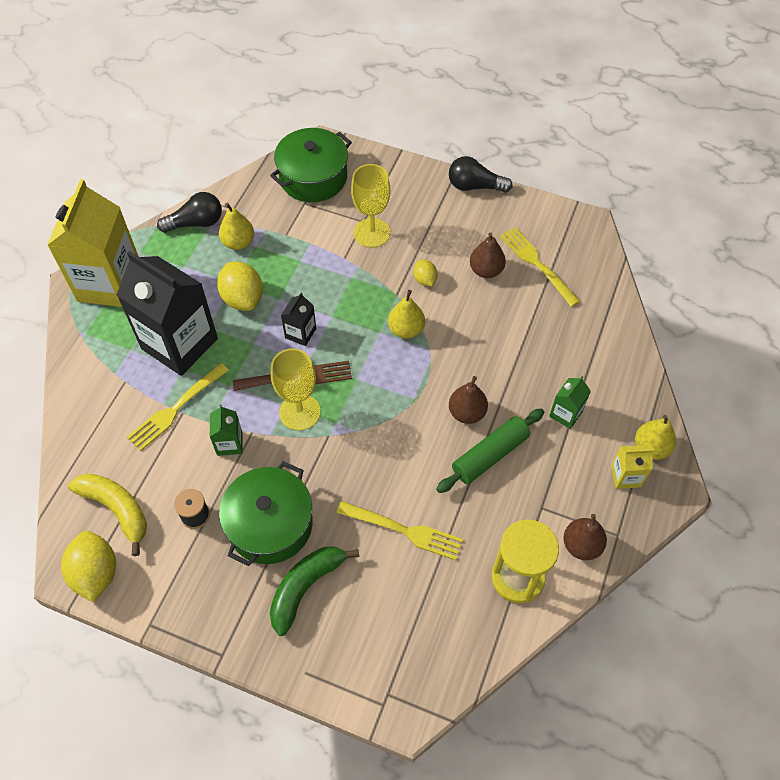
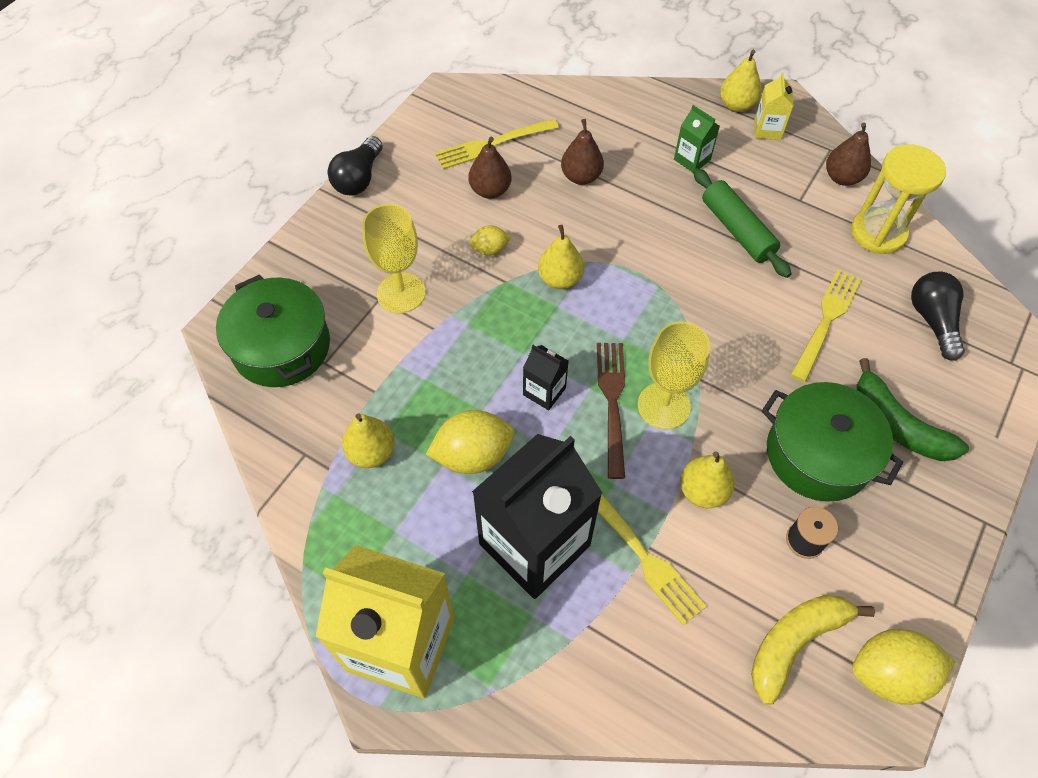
camera: 80 degrees left, 0 degrees up
black light bulb [157,192,222,233] -> black light bulb moved to [911,271,965,361]
green carton [210,405,242,456] -> yellow pear [680,451,734,508]
brown pear [449,376,488,424] -> brown pear moved to [561,119,604,185]

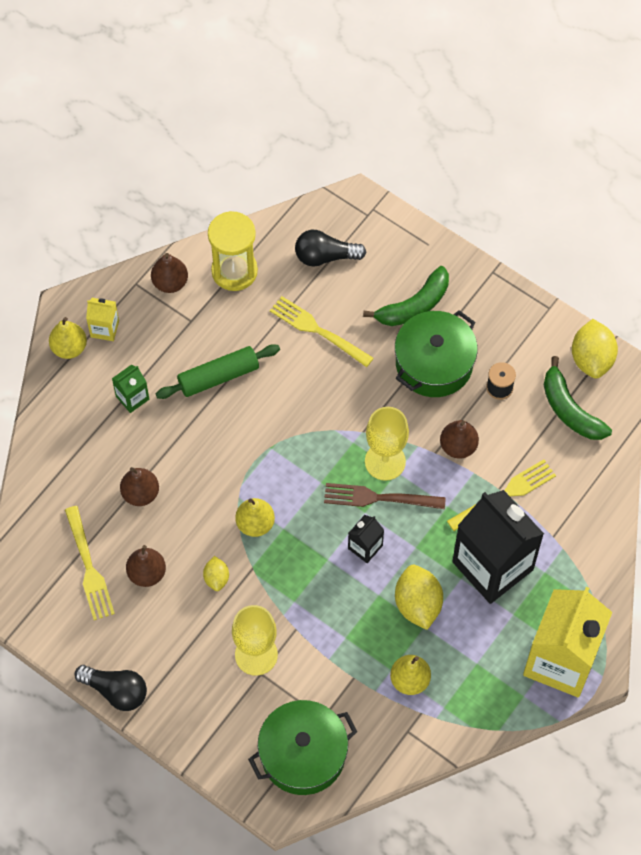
camera: 85 degrees left, 5 degrees up
yellow pear [680,451,734,508] -> brown pear [440,420,479,459]
yellow banana [751,594,875,705] -> green banana [544,356,612,440]

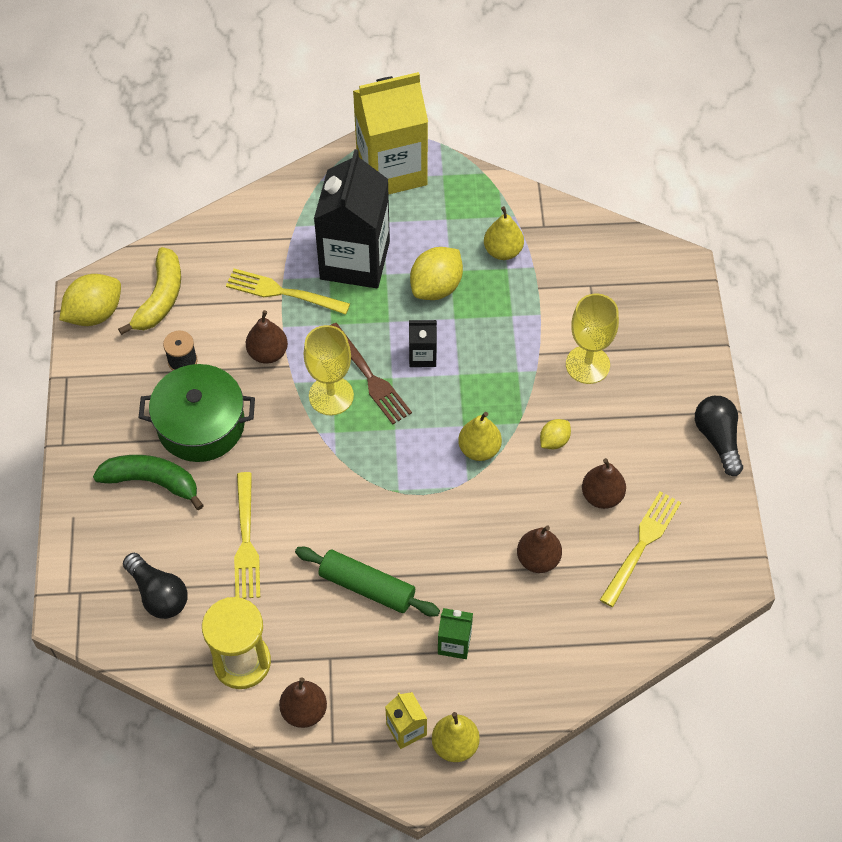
camera: 130 degrees left, 5 degrees down
green pot [248,700,357,795] -> none
green banana [544,356,612,440] -> yellow banana [118,247,181,335]

